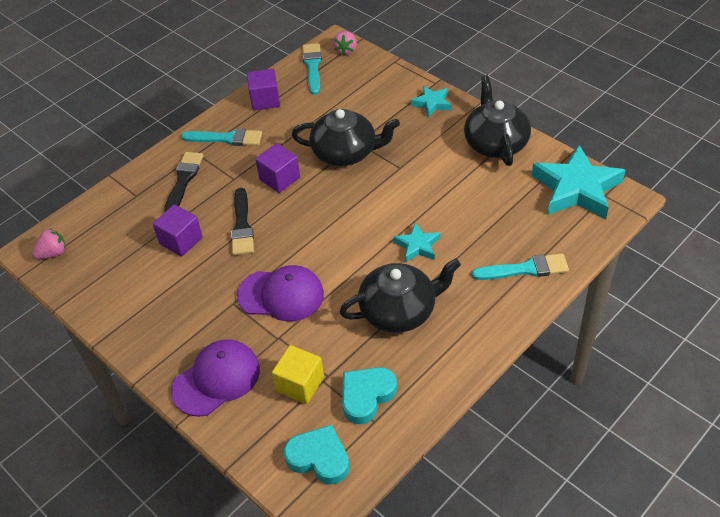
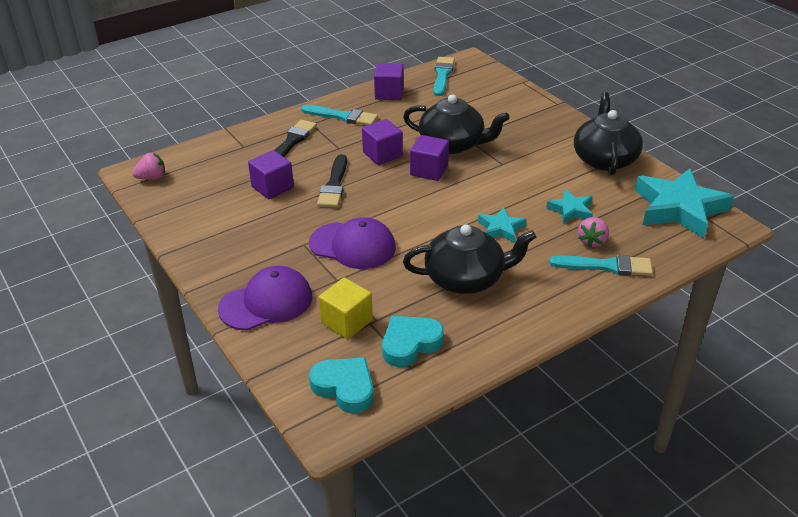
camera: 10 degrees right, 10 degrees down
pink strawberry [333,31,357,55] -> pink strawberry moved to [578,217,609,248]
turquoise star [411,86,451,117] -> turquoise star moved to [546,189,593,224]
none -> purple cube [410,135,449,181]

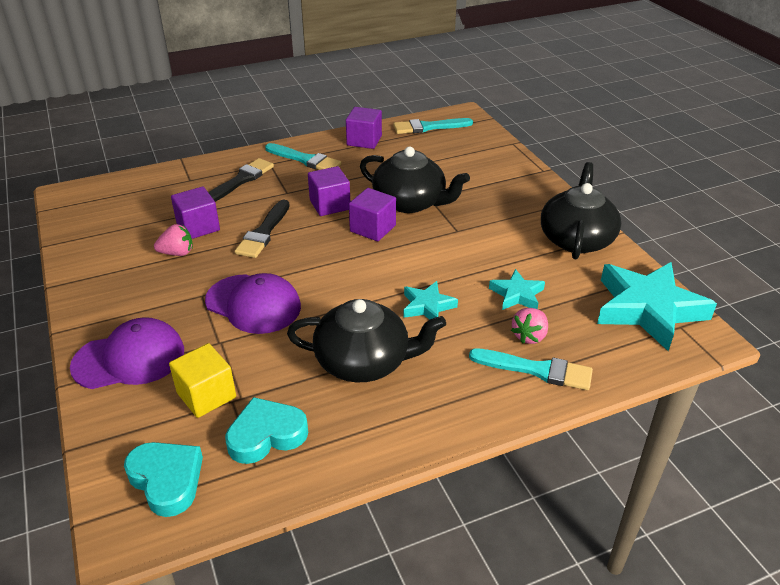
camera: 10 degrees right, 0 degrees up
pink strawberry [132,153,165,180] -> pink strawberry moved to [154,224,193,256]
turquoise brush [434,57,455,96] -> turquoise brush turned 120 degrees counterclockwise [393,118,473,134]

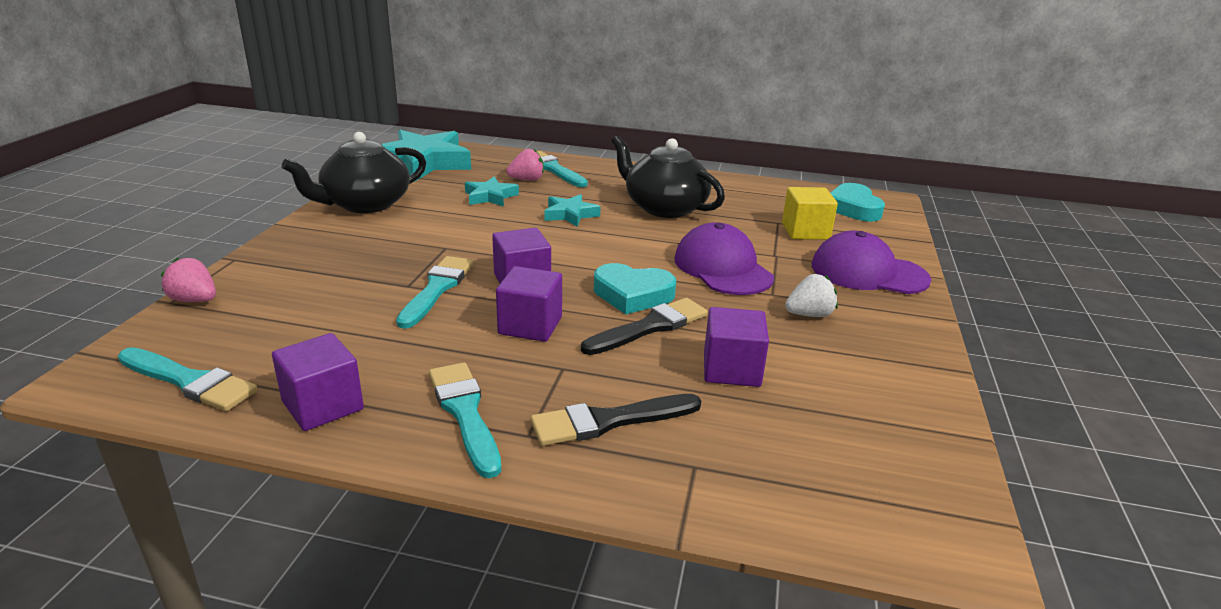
camera: 145 degrees left, 10 degrees down
pink strawberry [154,224,193,256] -> pink strawberry moved to [161,258,216,302]
turquoise heart [225,397,308,464] -> turquoise heart moved to [594,263,676,314]
black teapot [360,146,470,213] -> turquoise brush [396,256,474,329]
none -> white strawberry [785,274,838,317]

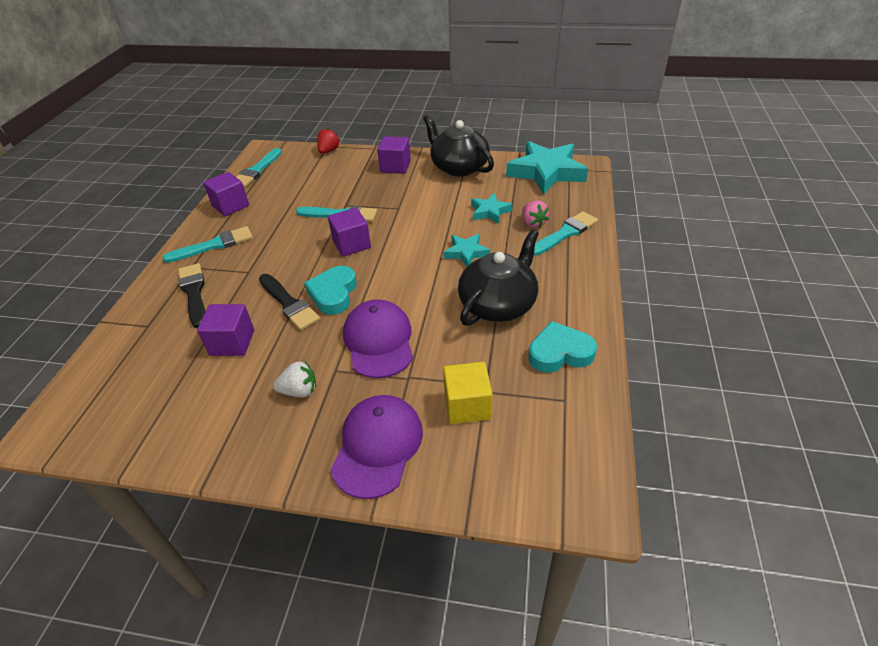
camera: 90 degrees right, 15 degrees up
pink strawberry [161,258,216,302] -> red strawberry [317,128,340,154]
purple cube [496,266,562,342] -> purple cube moved to [377,136,411,174]
purple cap [674,223,774,295] -> purple cap turned 75 degrees counterclockwise [343,299,413,378]
white strawberry [785,274,838,317] -> white strawberry turned 75 degrees counterclockwise [273,361,316,397]
turquoise heart [830,183,885,222] -> turquoise heart moved to [528,321,597,373]

